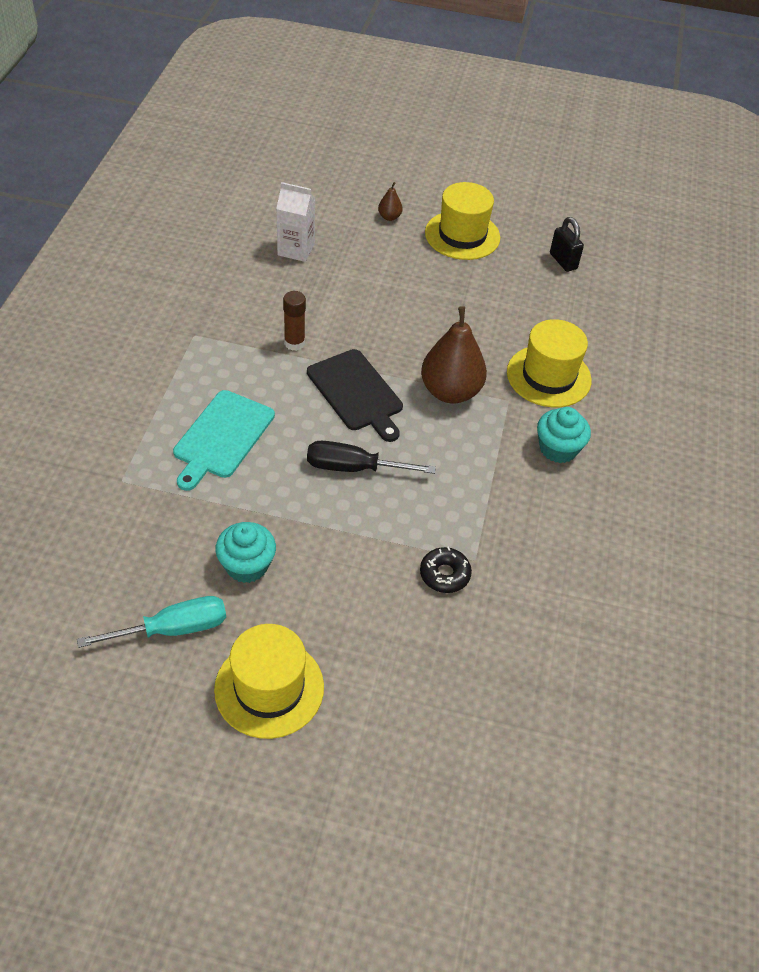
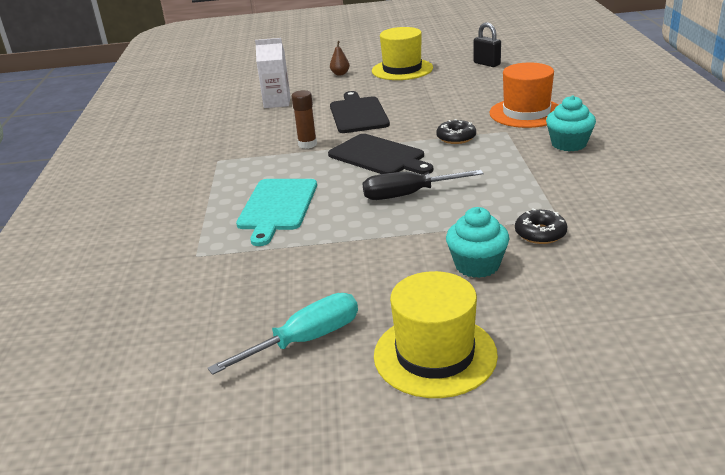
camera: 10 degrees left, 20 degrees down
turquoise cupcake [215,522,276,583] -> turquoise cupcake moved to [446,207,509,278]
brown pear [421,306,487,404] -> black donut [436,119,476,144]
yellow hat [507,319,592,407] -> orange hat [489,63,558,128]
none -> black cutting board [330,91,390,133]

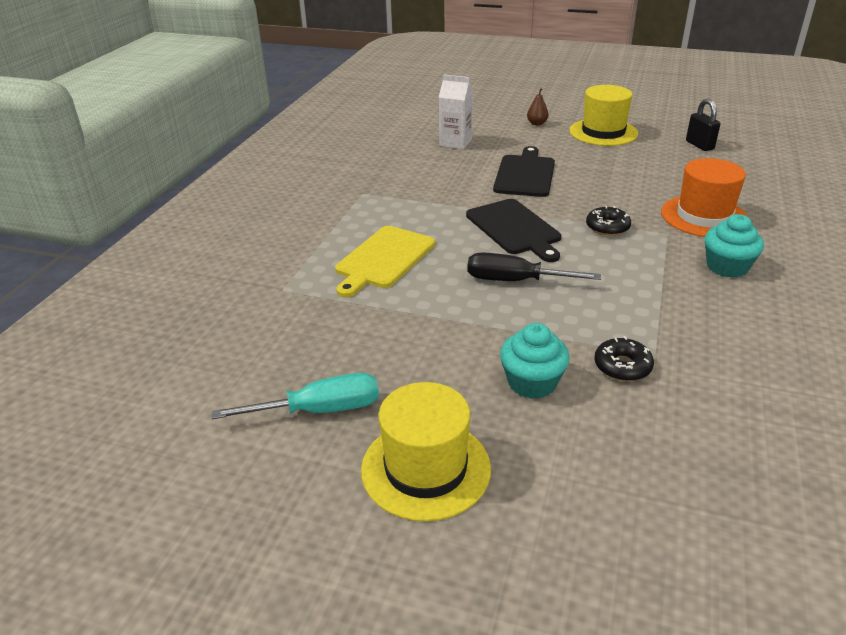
camera: 20 degrees right, 5 degrees up
turquoise cutting board [236,179,317,246] -> yellow cutting board [335,226,435,297]
brown glue stick [291,90,317,149] -> none

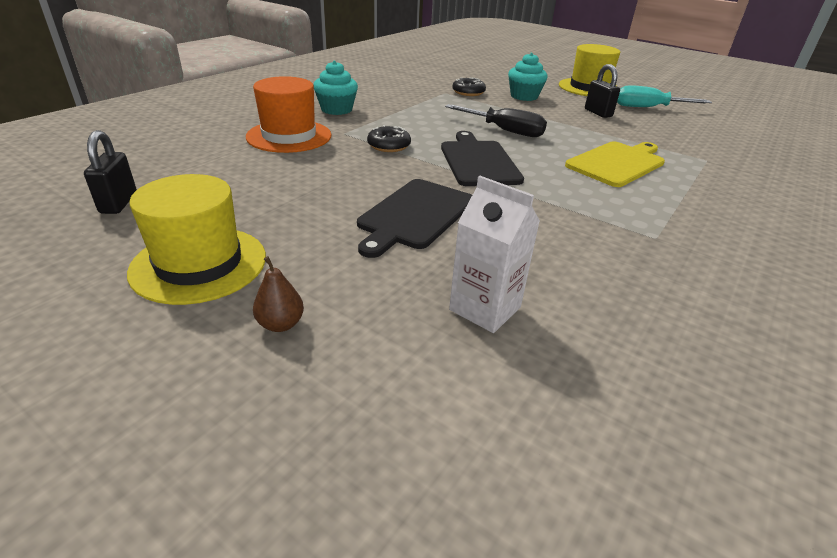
camera: 165 degrees left, 0 degrees up
none -> black padlock [585,64,620,118]

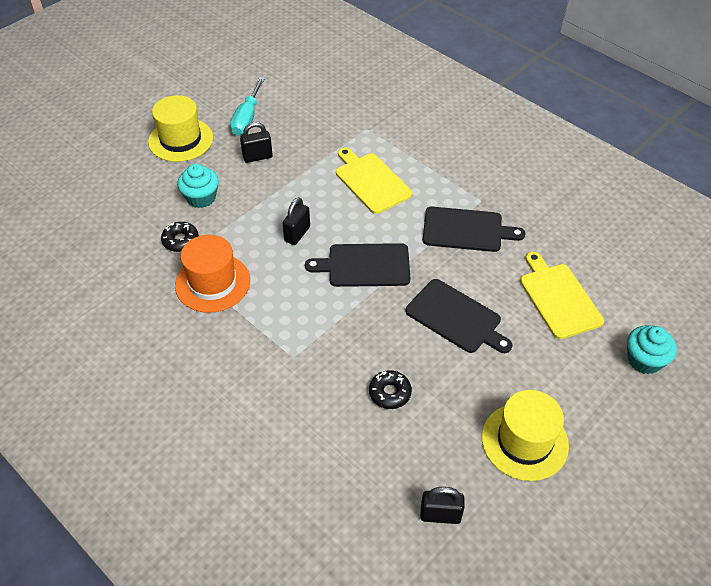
camera: 80 degrees left, 15 degrees up
orange hat [246,76,331,153] -> orange hat moved to [175,235,250,313]
brown pear [253,256,304,332] -> none
turquoise cupcake [314,61,358,115] -> turquoise cupcake moved to [627,325,677,374]
black donut [367,125,411,152] -> black donut moved to [369,370,412,409]
black screwdriver [445,104,547,137] -> black padlock [283,197,310,245]
white carton [449,176,540,333] -> yellow cutting board [520,252,604,339]
none -> black cutting board [423,207,526,252]

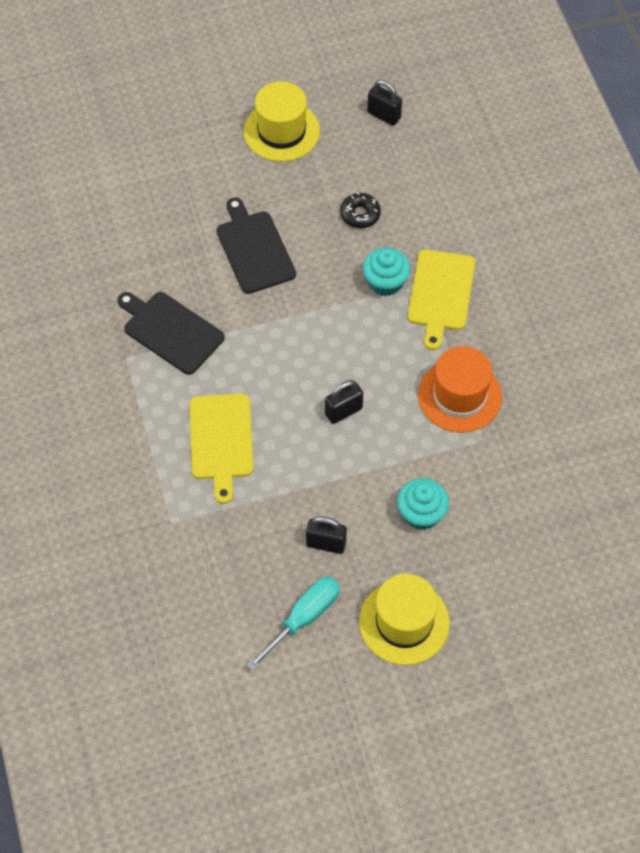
camera: 150 degrees left, 10 degrees up
black donut [161,222,199,252] -> none
black cutting board [305,243,410,287] -> none
yellow cutting board [520,252,604,339] -> yellow cutting board moved to [408,249,475,350]
turquoise cupcake [627,325,677,374] -> turquoise cupcake moved to [363,247,411,296]

